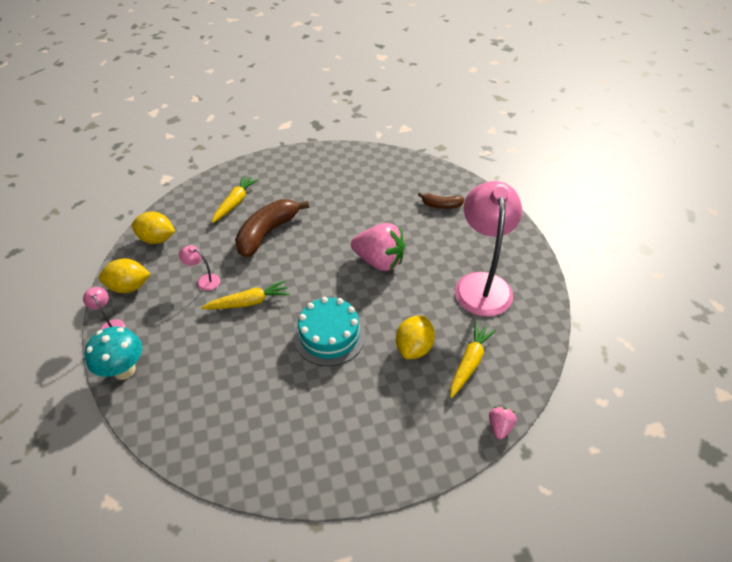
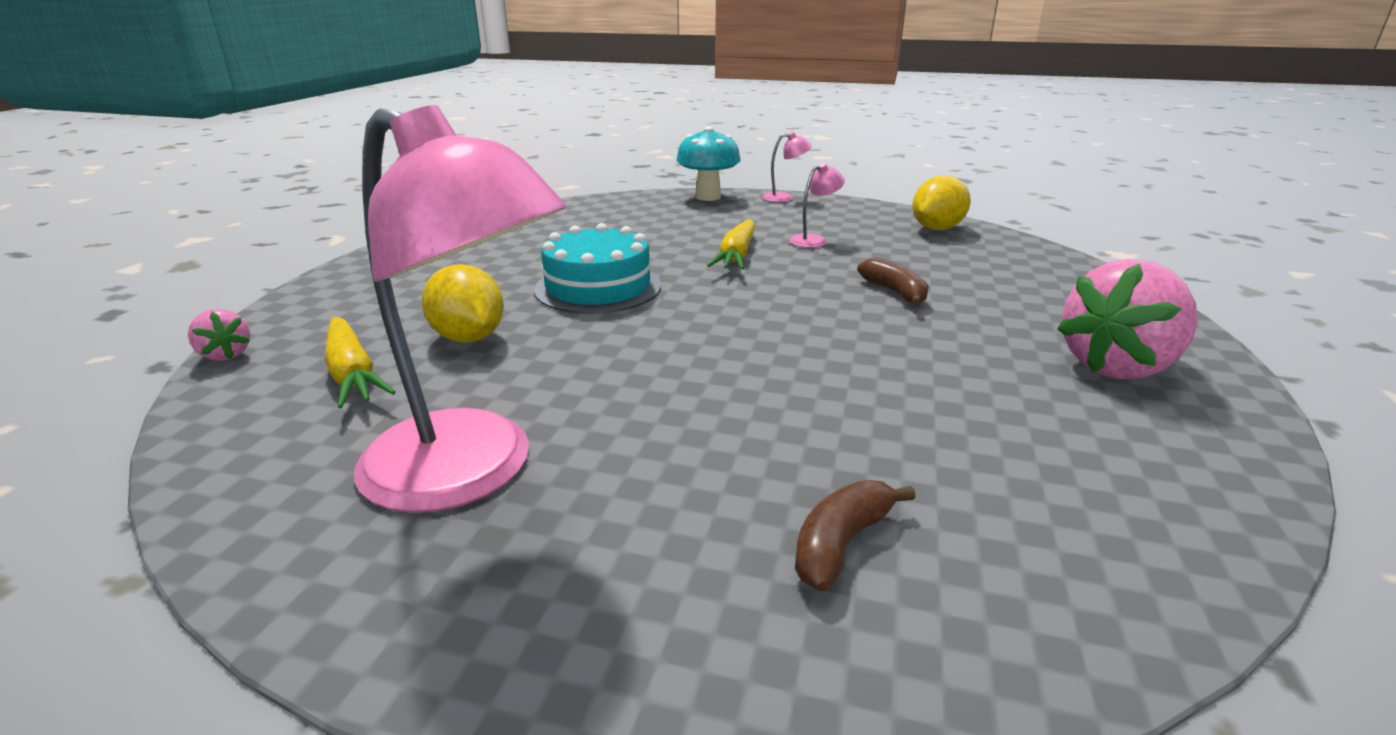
camera: 120 degrees right, 20 degrees down
yellow lemon [99,258,150,293] -> none
yellow carrot [212,175,259,223] -> none
brown banana [235,199,309,258] -> brown banana [857,258,929,306], size x0.52
pink strawberry [351,223,405,271] -> pink strawberry moved to [1057,259,1198,379]

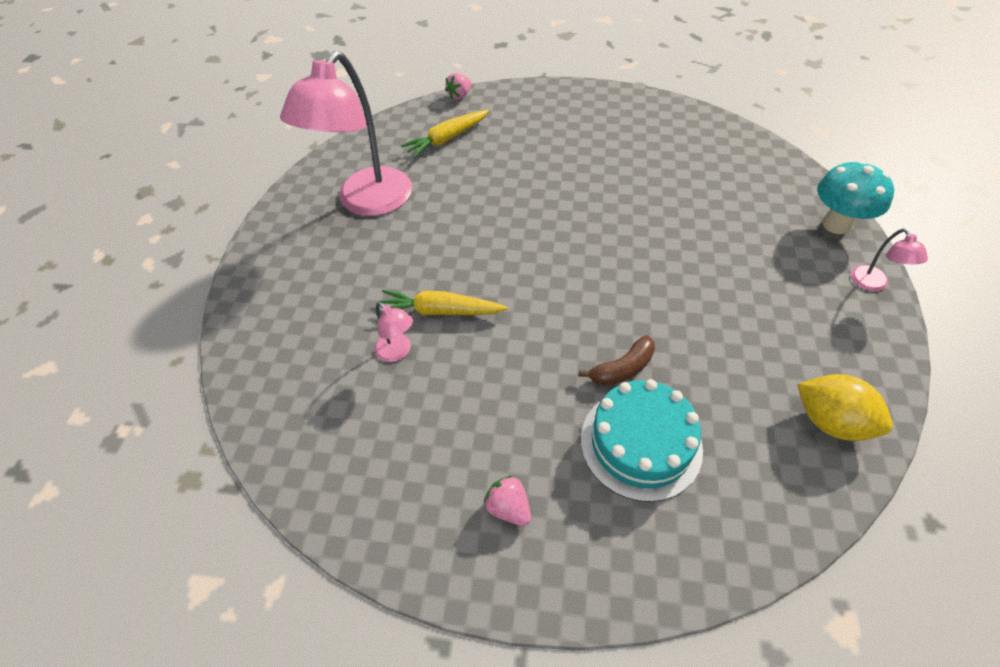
camera: 85 degrees right, 25 degrees up
yellow lemon [422,264,504,343] -> none
turquoise cake [534,223,661,314] -> turquoise cake moved to [581,379,703,502]
yellow carrot [707,219,755,270] -> yellow carrot moved to [379,290,508,315]
pink lamp [790,163,845,248] -> pink lamp moved to [374,302,413,362]
brown banana [795,480,915,591] -> none
pink strawberry [1057,259,1198,379] -> pink strawberry [484,475,531,526], size x0.46

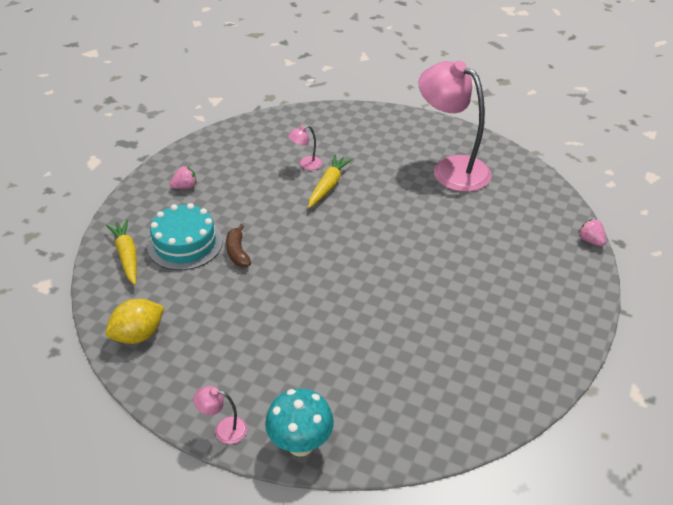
camera: 105 degrees right, 10 degrees down
yellow carrot [401,110,489,158] -> yellow carrot moved to [106,219,137,285]

